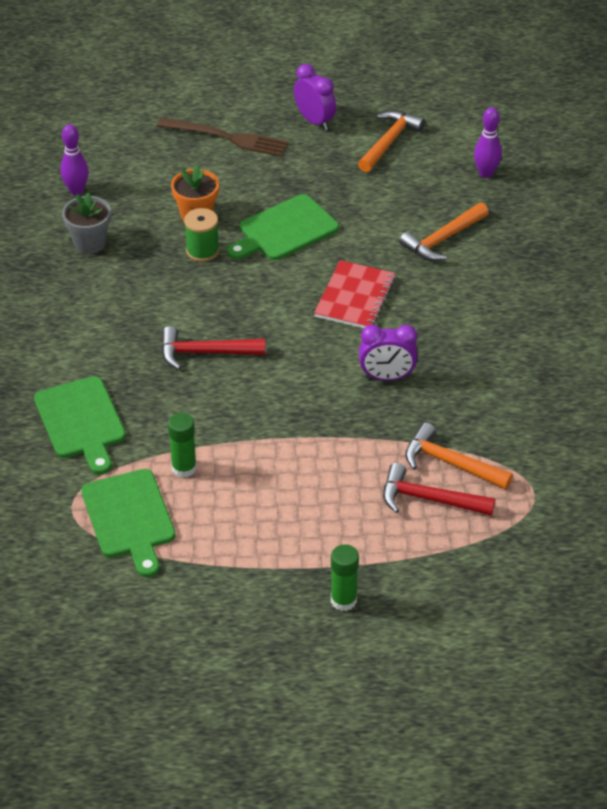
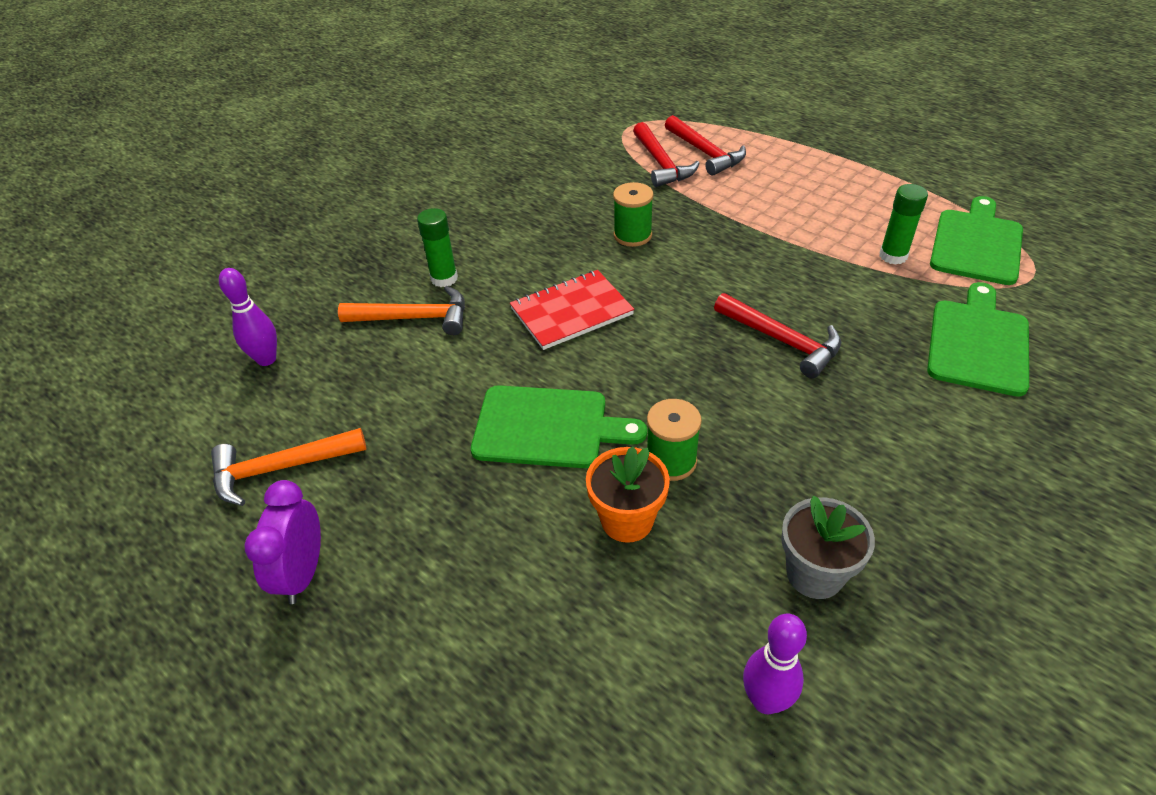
camera: 135 degrees left, 0 degrees up
brown fork [157,117,288,157] -> none
green glue stick [331,544,359,611] -> green glue stick moved to [417,208,458,287]
purple clock [359,325,417,381] -> green spool [613,182,654,247]
orange hammer [405,422,513,490] -> red hammer [633,122,700,187]

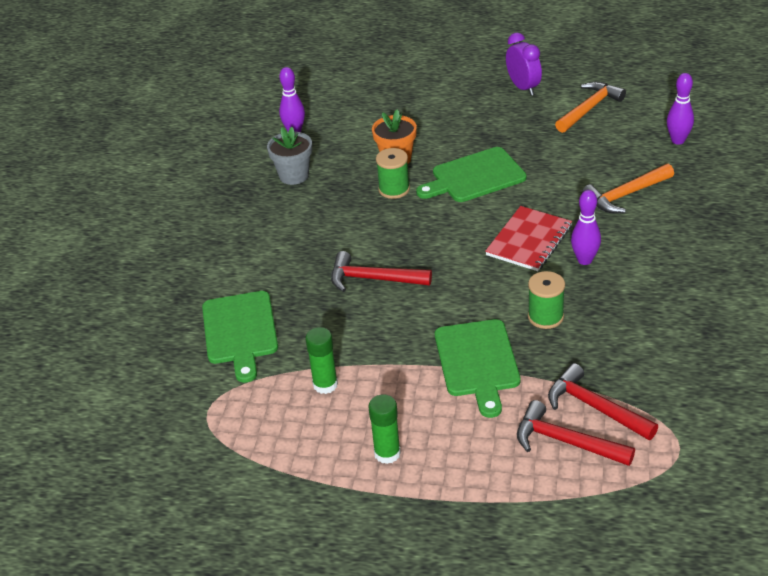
camera: 150 degrees right, 5 degrees down
green glue stick [417,208,458,287] -> green glue stick moved to [369,394,401,464]
green cutting board [930,196,1023,285] -> green cutting board moved to [435,319,520,418]
none -> purple bowling pin [571,190,601,265]

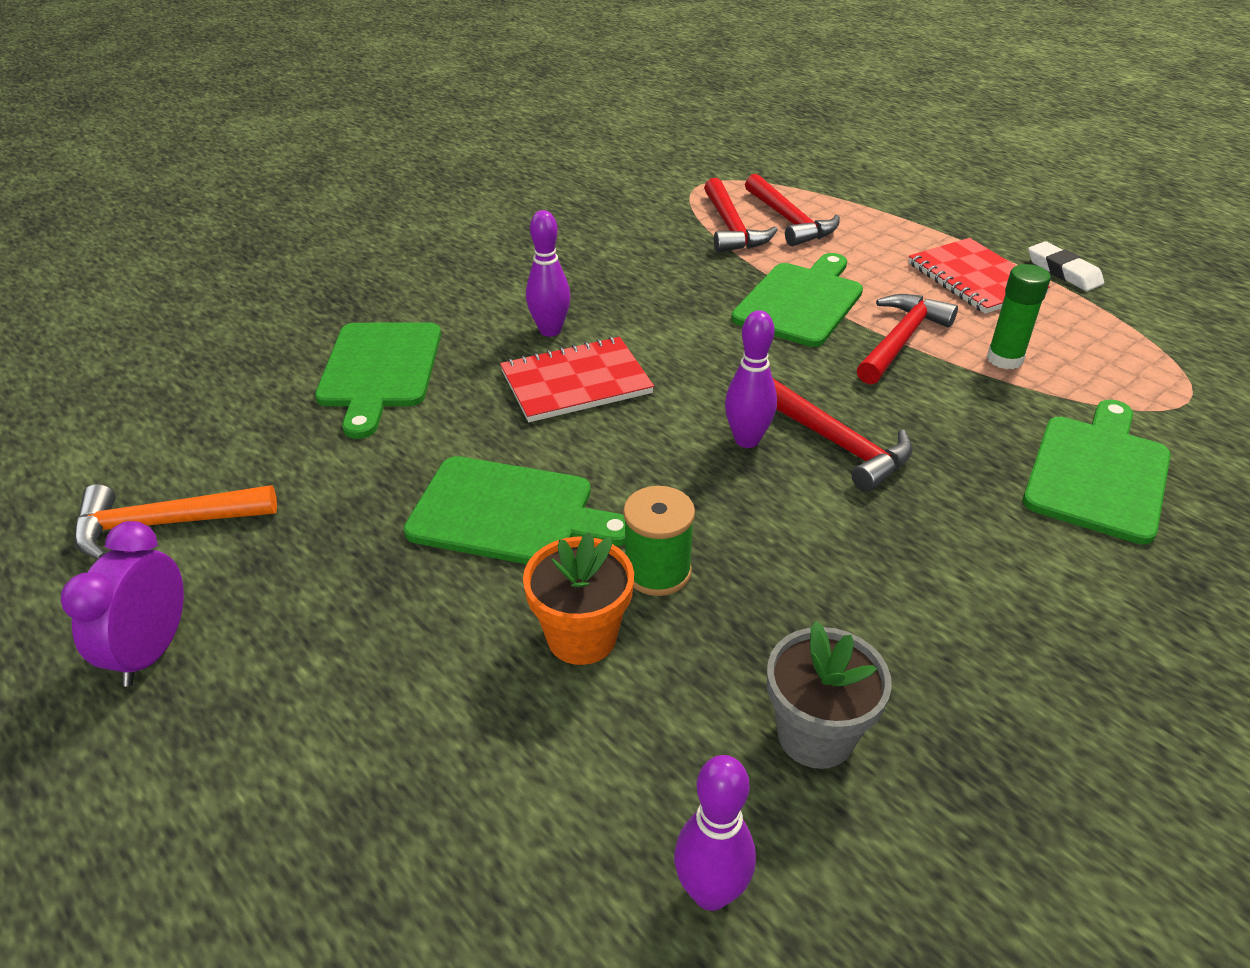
camera: 145 degrees left, 0 degrees up
green glue stick [369,394,401,464] -> red notebook [908,238,1050,314]
green spool [528,271,565,329] -> none
orange hammer [582,164,674,213] -> green cutting board [315,323,441,439]
purple bowling pin [667,73,694,145] -> purple bowling pin moved to [725,310,777,448]
none -> red hammer [857,294,958,384]
none -> white eraser [1028,241,1104,291]

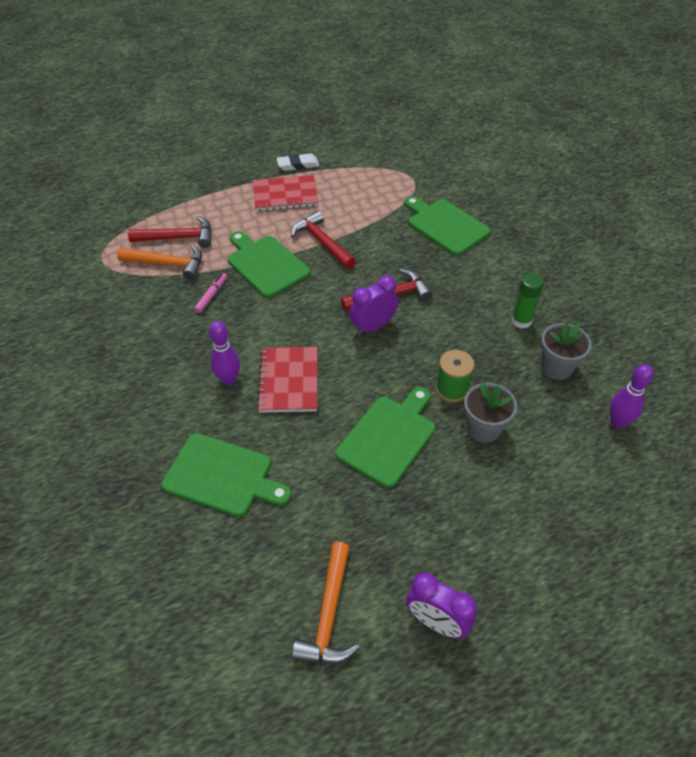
camera: 70 degrees left, 10 degrees up
orange flower pot [523,532,634,665] -> grey flower pot [464,382,517,443]
red hammer [704,178,778,253] -> orange hammer [117,245,202,280]
purple bowling pin [725,310,777,448] -> purple clock [349,275,398,335]
green glue stick [987,264,1051,369] -> green glue stick moved to [511,273,544,329]
none -> pink marker [194,273,227,313]

